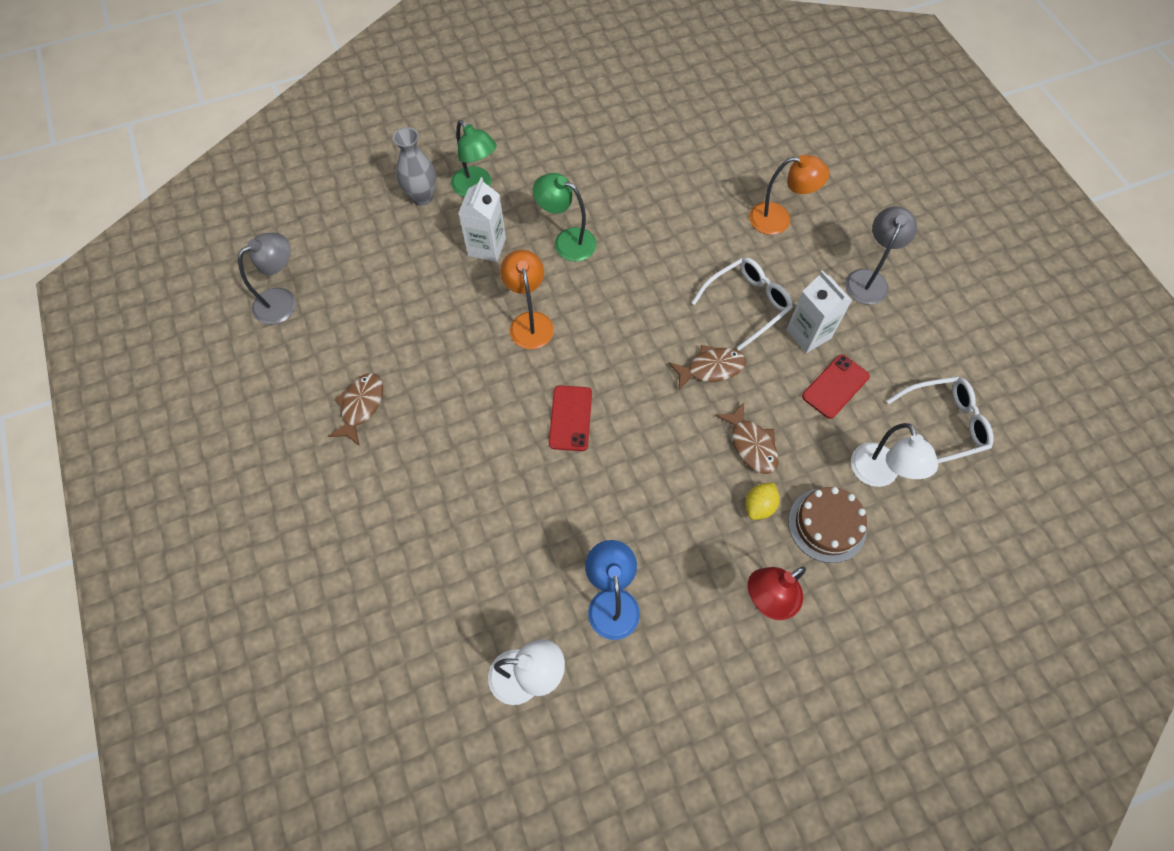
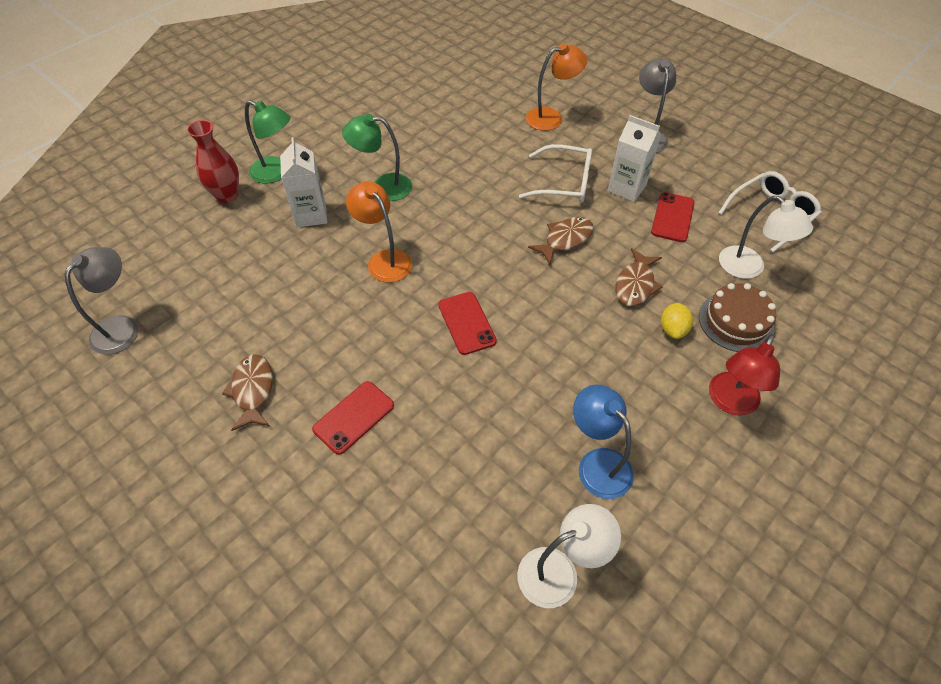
camera: 25 degrees left, 10 degrees down
grey vase [393,127,436,206] -> red vase [187,120,239,203]
white glasses [692,258,793,351] -> white glasses turned 75 degrees clockwise [519,144,592,203]
brown fish [716,402,778,474] -> brown fish turned 75 degrees clockwise [615,248,663,307]
none -> red phone [312,381,394,455]

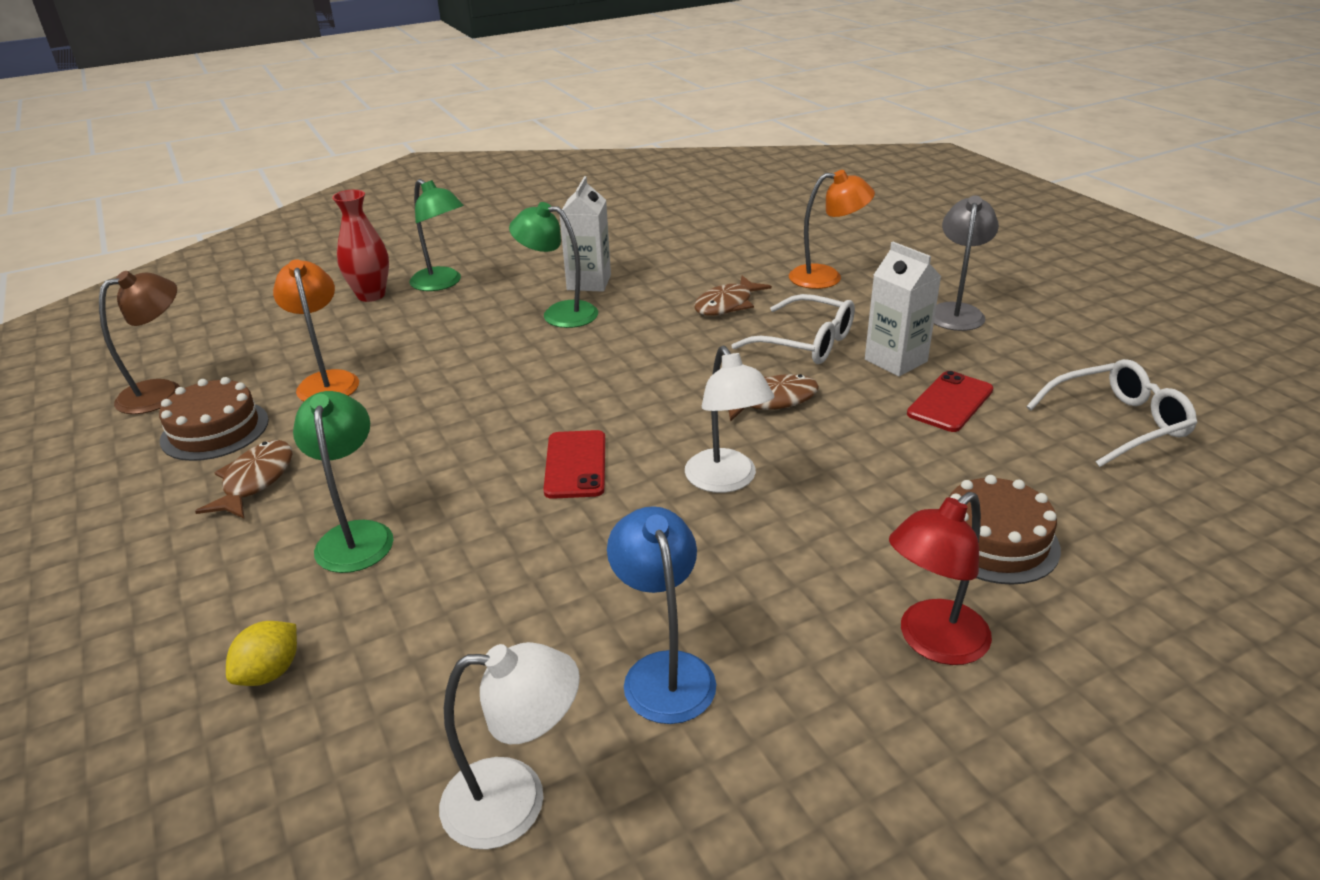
camera: 20 degrees right, 20 degrees down
grey lamp [64,247,139,355] -> brown lamp [99,271,180,414]
white carton [280,137,327,227] -> white carton moved to [560,176,611,292]
red phone [312,381,394,455] -> green lamp [293,391,393,573]
orange lamp [346,181,412,282] -> orange lamp moved to [273,259,359,401]
brown fish [615,248,663,307] -> brown fish moved to [694,276,772,316]
yellow lemon [661,303,693,339] -> yellow lemon moved to [226,621,297,686]
white lamp [719,196,813,279] -> white lamp moved to [685,346,775,493]
none -> brown cake [159,377,269,461]

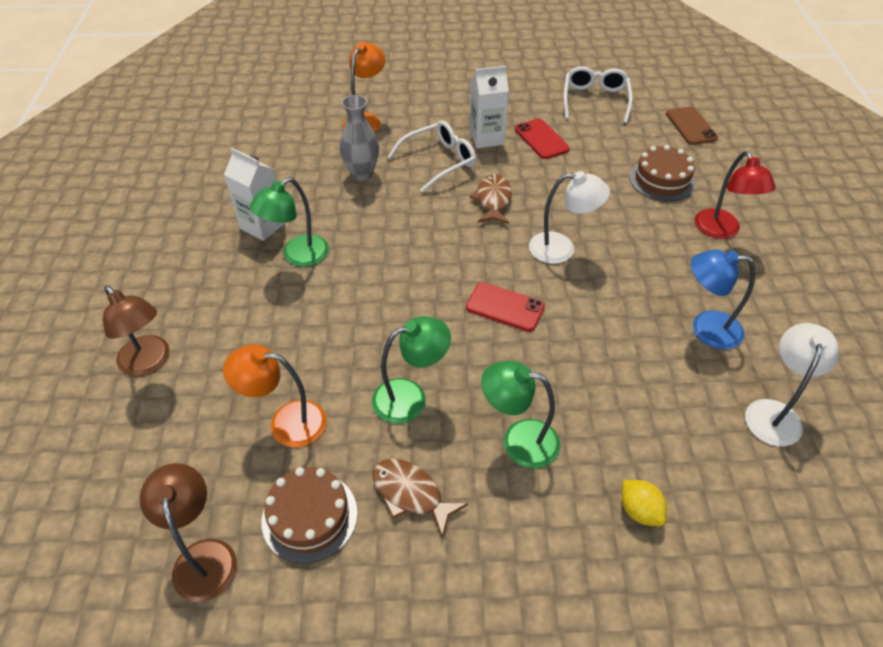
camera: 65 degrees left, 15 degrees up
red vase [332,190,389,302] -> brown lamp [103,285,170,376]
green lamp [410,179,464,291] -> green lamp moved to [372,316,451,424]
brown fish [694,276,772,316] -> grey vase [340,95,379,181]
grey lamp [934,195,999,331] -> none
none -> brown phone [666,106,718,145]

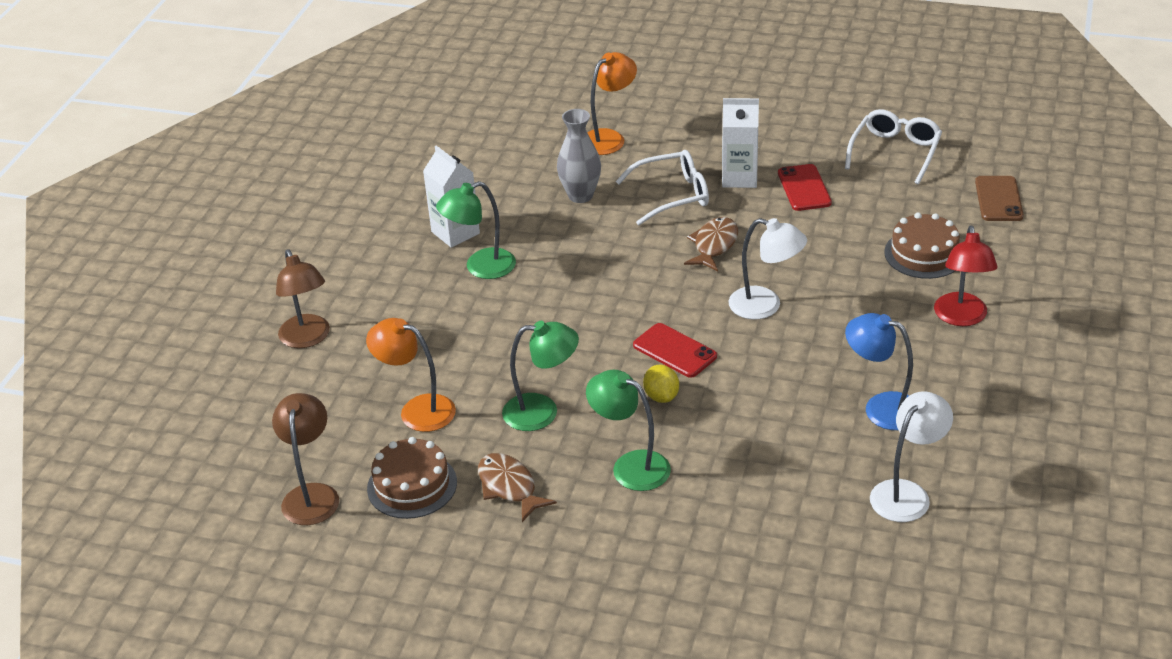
camera: 20 degrees right, 10 degrees down
yellow lemon [622,480,667,526] -> yellow lemon moved to [643,364,679,403]

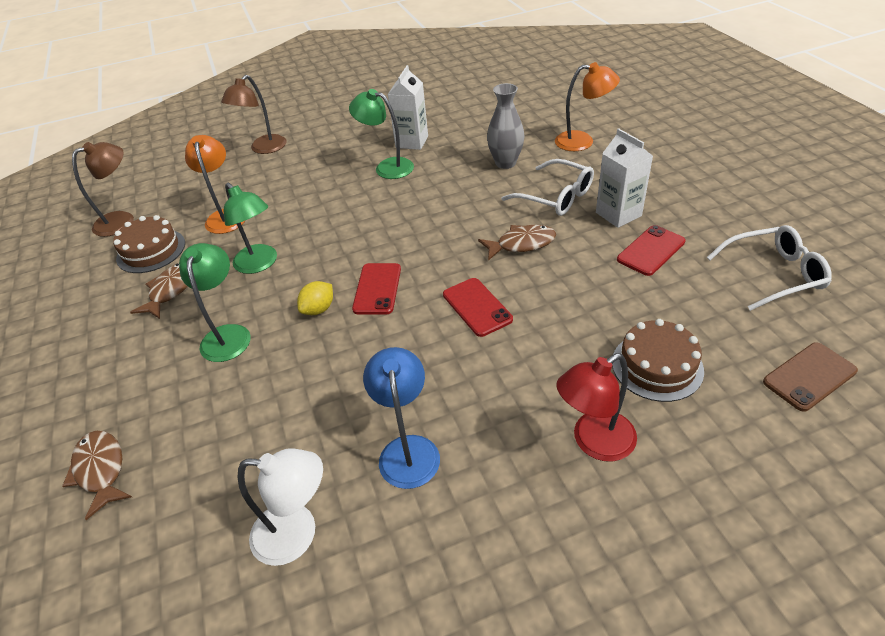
camera: 55 degrees right, 5 degrees up
white lamp [729,218,807,319] -> red phone [443,278,513,337]
none -> brown fish [62,431,132,520]

